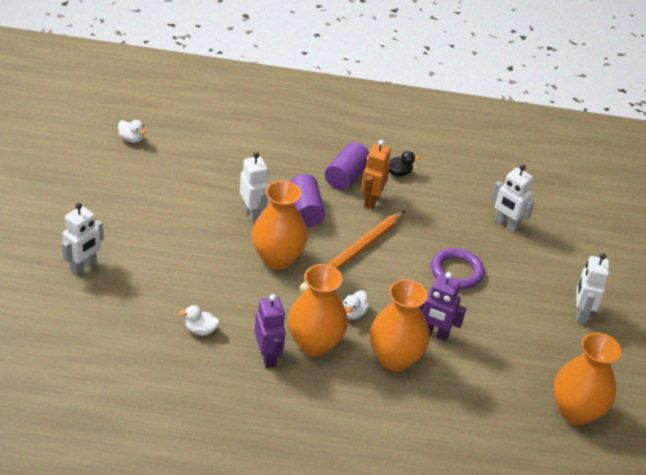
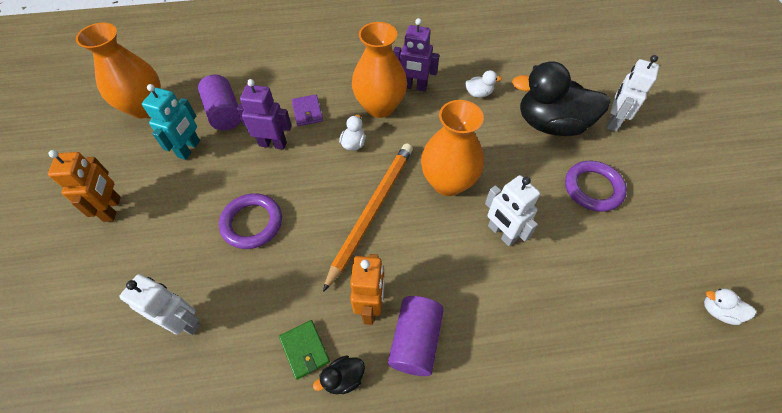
camera: 170 degrees right, 15 degrees up
purple robot [255,294,286,368] -> purple robot turned 45 degrees counterclockwise [393,18,439,92]
purple cylinder [290,174,325,227] -> purple cylinder moved to [198,75,241,130]
orange vase [370,279,430,372] -> purple wallet [292,94,323,126]
white robot [576,253,609,324] -> orange robot [48,150,121,222]
none -> turquoise robot [142,84,200,160]
none -> green wallet [279,320,330,380]
none -> black duck [512,61,611,136]
none -> purple ring [565,161,627,212]

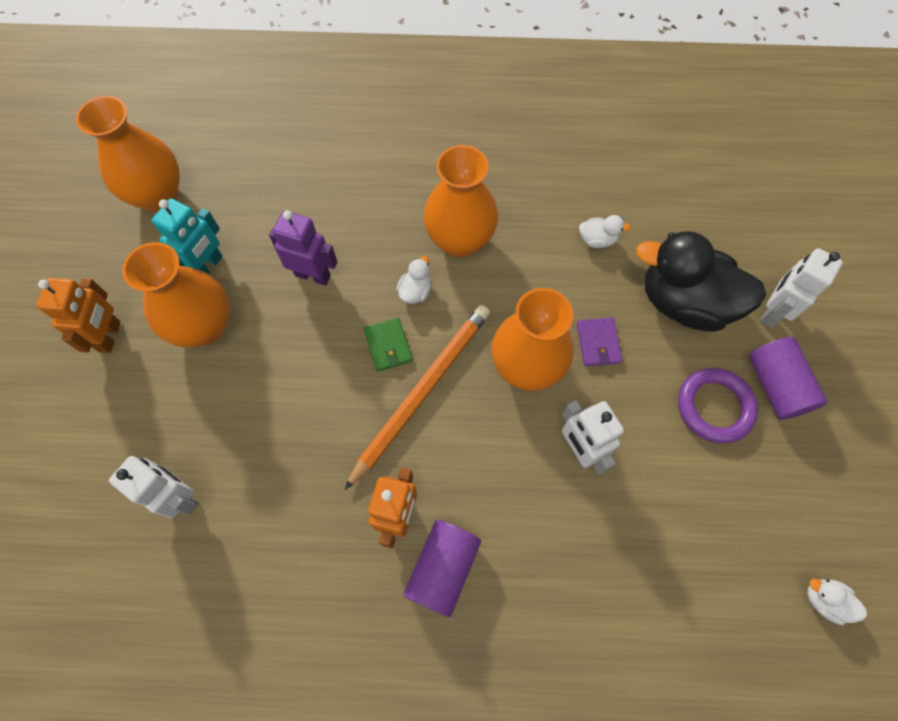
camera: 10 degrees right, 10 degrees up
purple cylinder [198,75,241,130] -> purple cylinder moved to [749,337,828,420]
purple ring [219,193,282,249] -> none
green wallet [279,320,330,380] -> green wallet moved to [364,318,412,372]
purple wallet [292,94,323,126] -> purple wallet moved to [577,317,622,366]
black duck [313,356,365,394] -> none
purple robot [393,18,439,92] -> none
none -> orange vase [122,242,229,347]

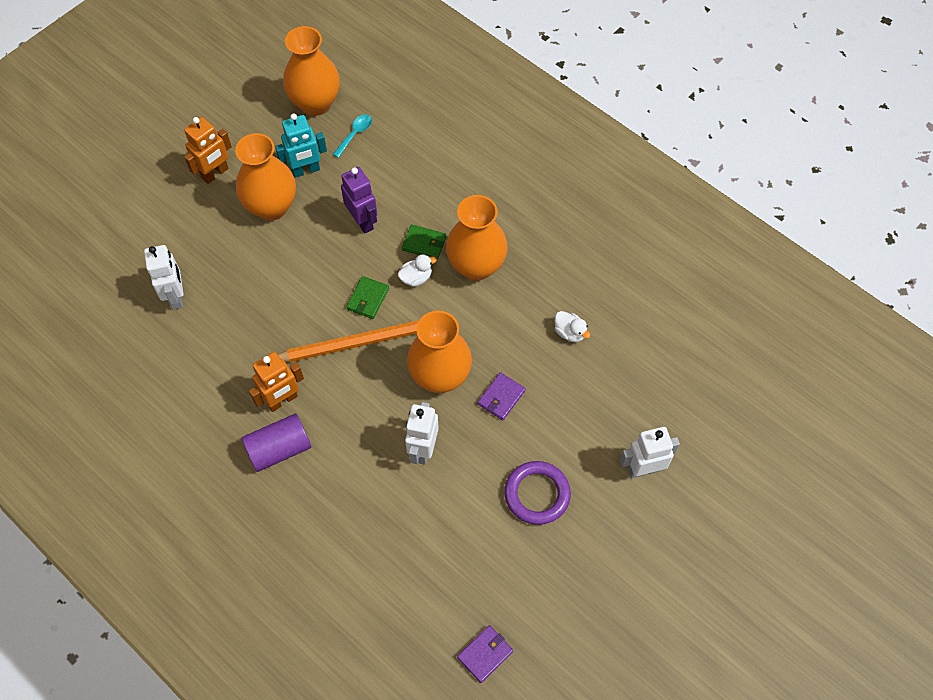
camera: 40 degrees right, 5 degrees down
black duck [636,231,766,332] -> none
purple cylinder [749,337,828,420] -> none
white duck [807,579,867,625] -> purple wallet [457,625,513,683]
none -> turquoise spoon [333,114,372,158]
none -> green wallet [402,225,446,260]

